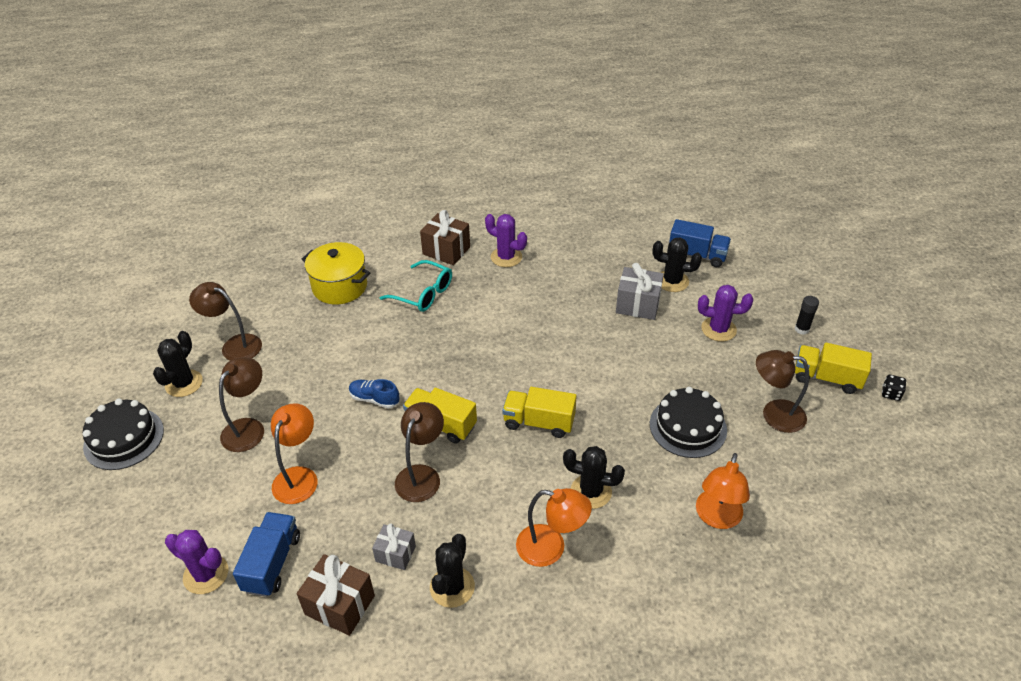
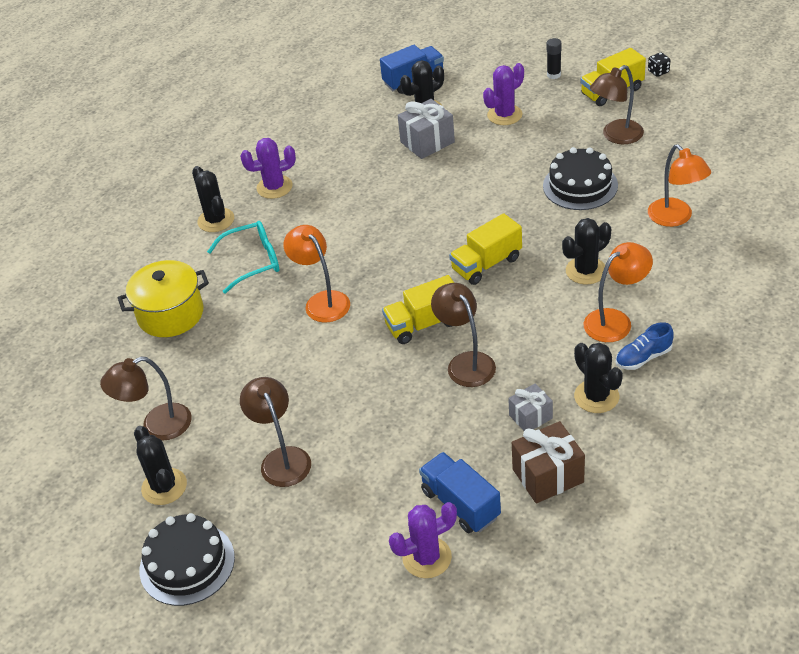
camera: 45 degrees left, 0 degrees up
orange lamp [271,403,318,504] -> orange lamp moved to [283,225,350,323]
blue shoe [349,379,400,409] -> blue shoe moved to [616,322,673,370]
brown gift [420,210,470,265] -> black cactus [192,166,234,232]

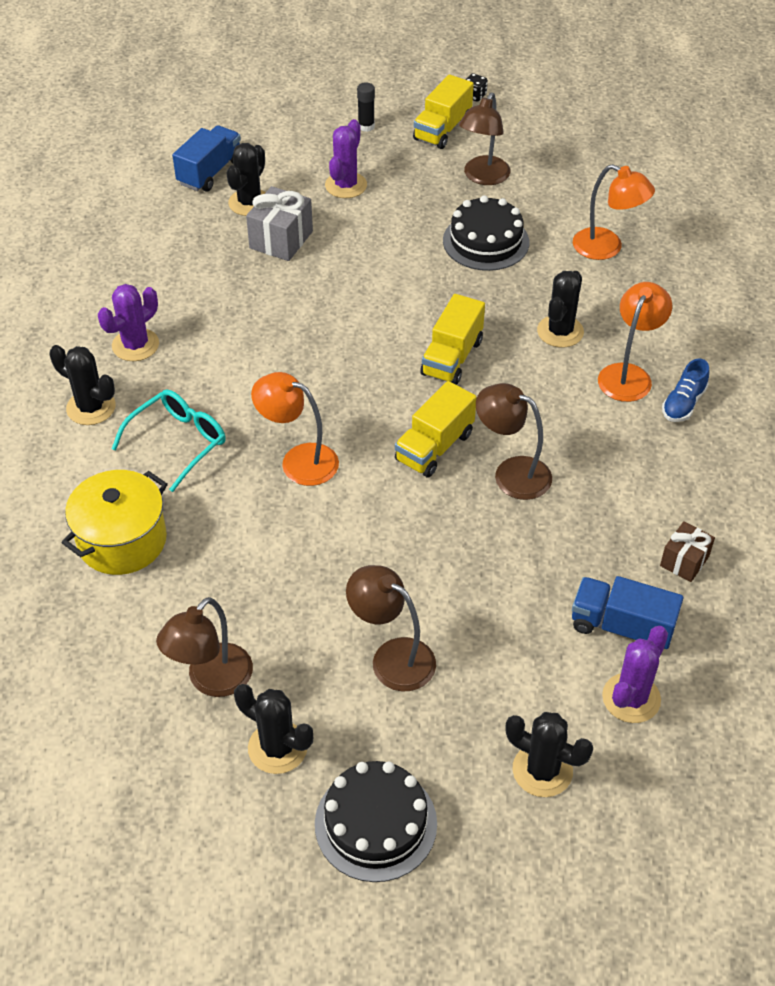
camera: 35 degrees left, 5 degrees up
grey gift [508,383,553,431] -> none
brown gift [512,421,585,503] -> brown gift [660,521,715,582], size x0.63
black cactus [574,343,623,413] -> black cactus moved to [505,712,593,797]

